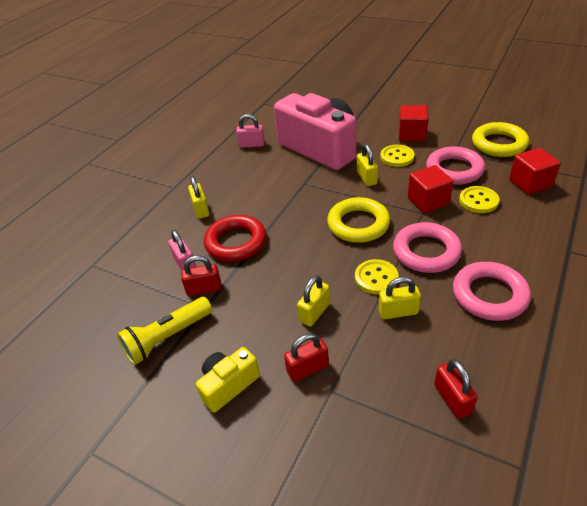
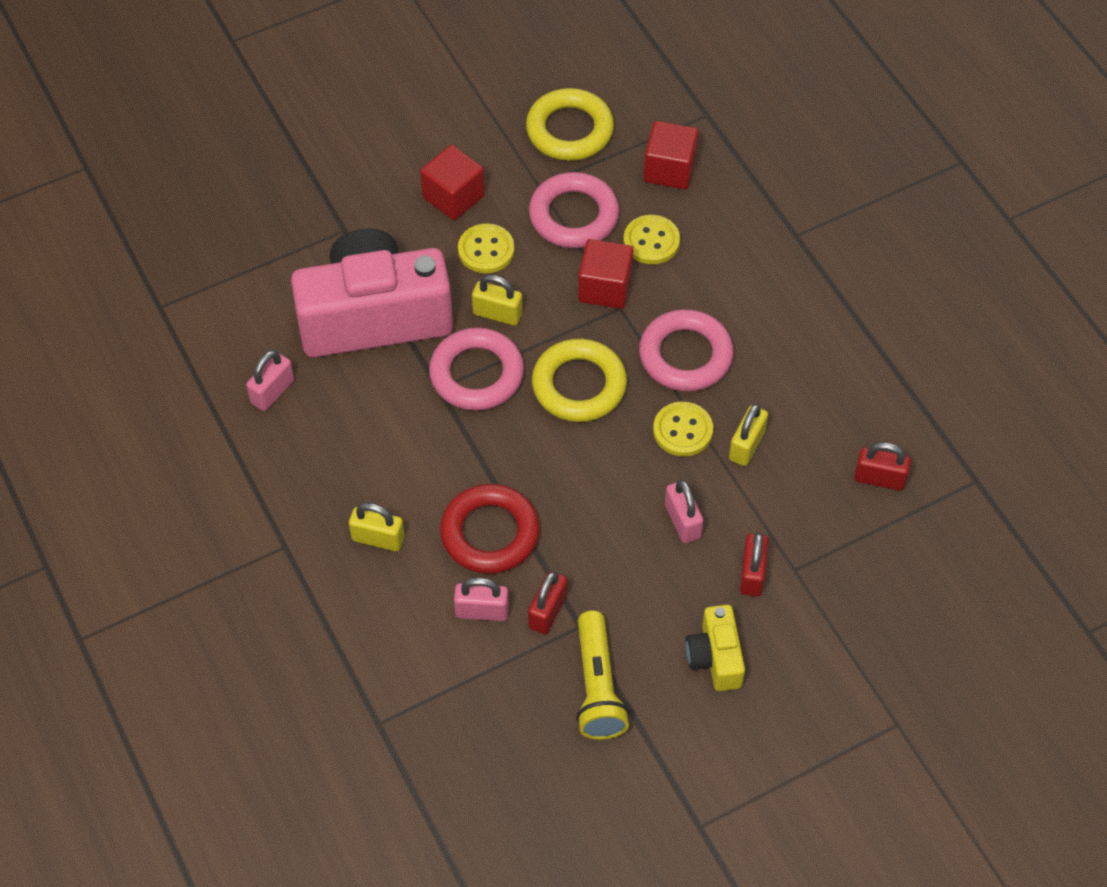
camera: 60 degrees left, 15 degrees up
yellow padlock [297,275,330,327] -> pink padlock [665,479,703,543]
pink ring [453,262,531,321] -> pink ring moved to [429,327,524,411]

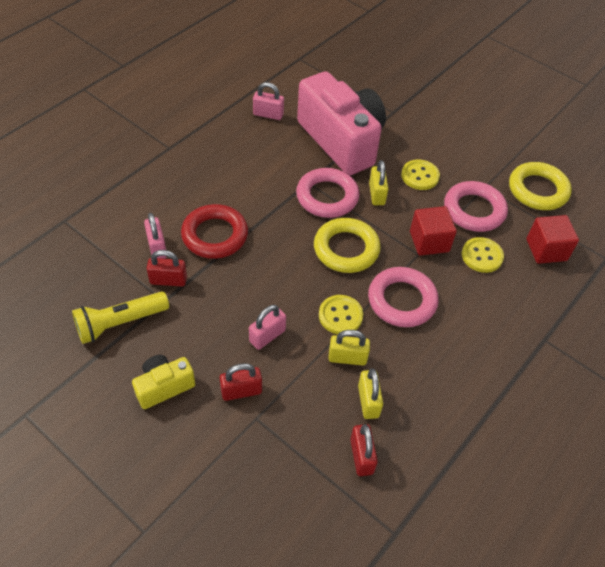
camera: 65 degrees right, 5 degrees down
yellow padlock [349,503,404,551] -> yellow padlock moved to [358,368,383,419]
red cube [420,145,485,220] -> none

